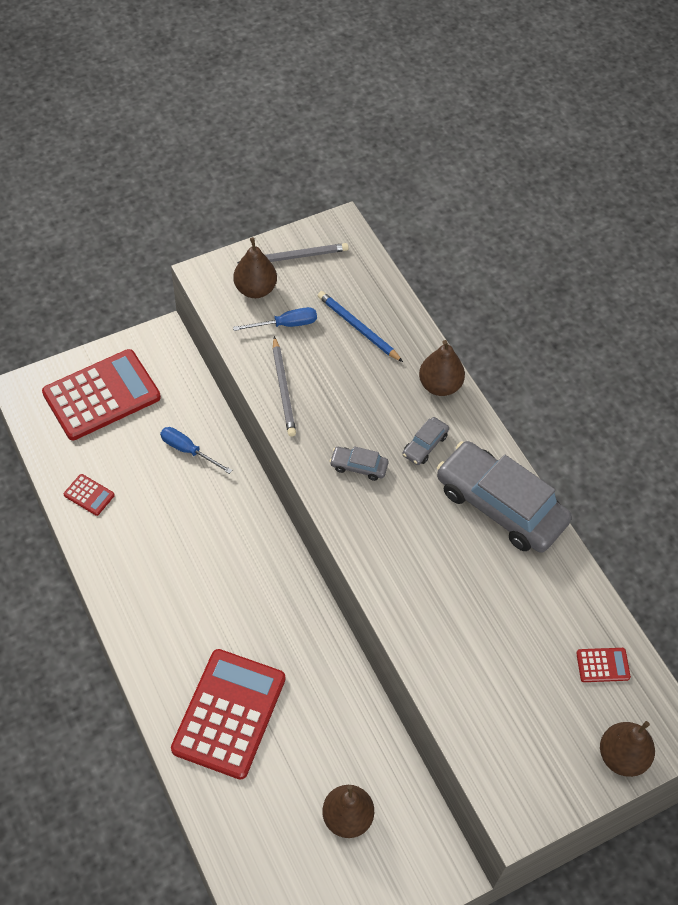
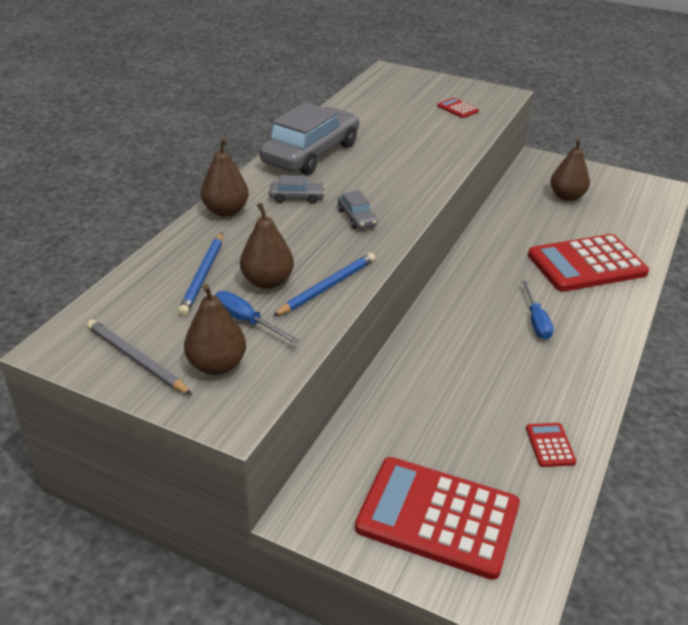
camera: 125 degrees left, 20 degrees down
blue screwdriver [160,427,232,474] -> blue screwdriver moved to [522,280,554,340]
grey pencil [273,336,296,437] -> blue pencil [273,253,375,316]
grey car [437,441,572,553] -> grey car turned 150 degrees counterclockwise [259,102,359,175]
red calculator [576,648,631,682] -> red calculator moved to [437,98,479,118]
brown pear [600,721,655,777] -> brown pear moved to [240,203,294,289]

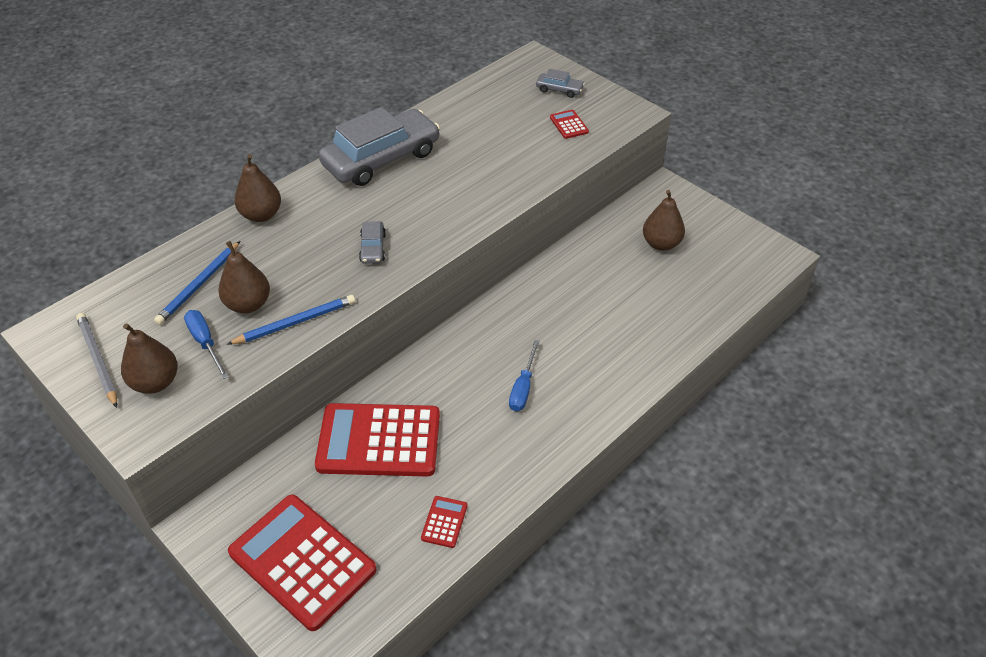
camera: 20 degrees right, 10 degrees up
grey car [269,175,325,204] -> grey car moved to [536,69,585,98]
red calculator [528,234,649,292] -> red calculator moved to [315,403,440,477]

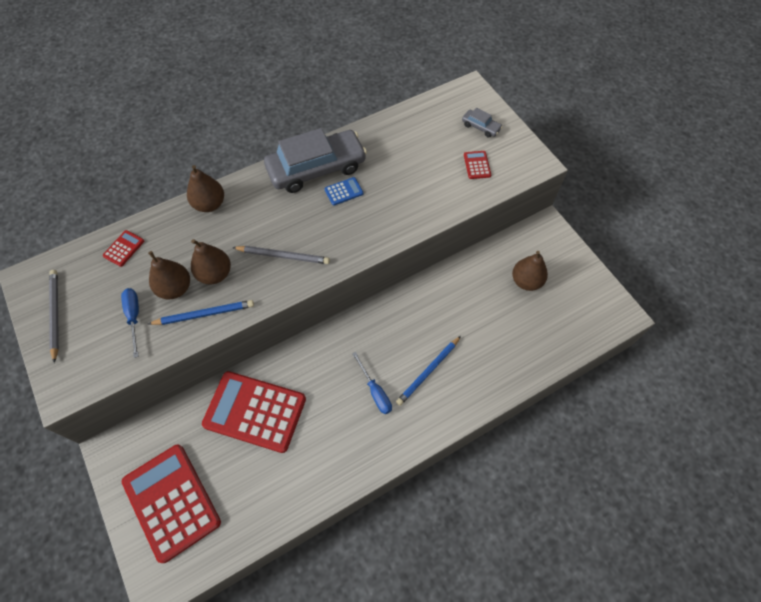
camera: 15 degrees right, 15 degrees up
brown pear [121,323,178,394] -> brown pear moved to [191,239,231,285]
blue pencil [154,241,240,325] -> blue pencil moved to [396,336,461,406]
grey car [359,221,386,264] -> grey pencil [232,246,330,264]
red calculator [421,496,467,548] -> red calculator moved to [103,230,144,267]
blue screwdriver [509,340,540,411] -> blue screwdriver turned 60 degrees counterclockwise [352,352,392,414]
none -> blue calculator [325,177,363,206]

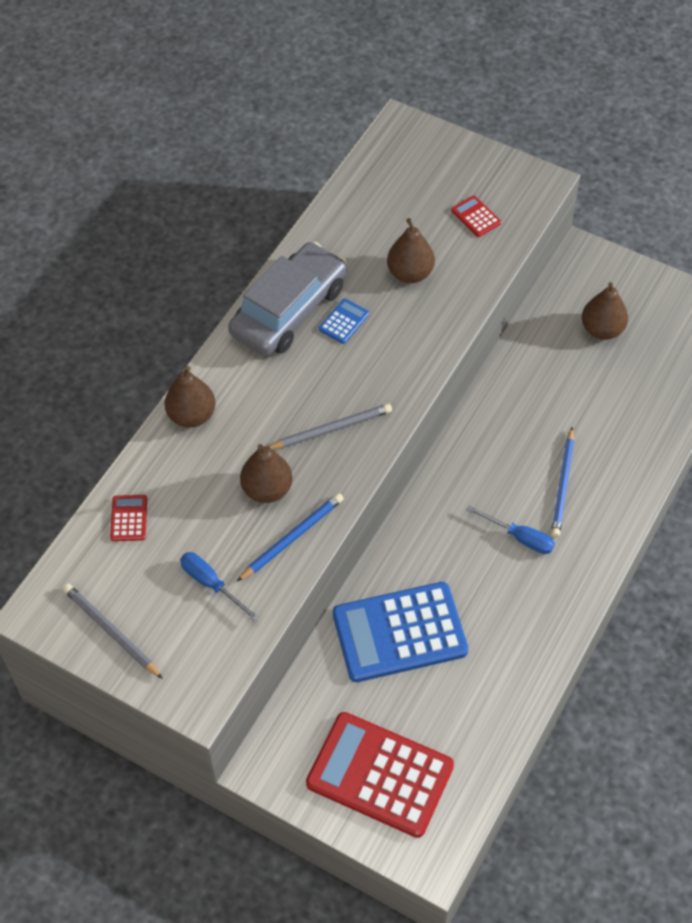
camera: 30 degrees left, 5 degrees down
brown pear [148,251,190,300] -> brown pear moved to [387,218,435,283]
red calculator [202,371,306,453] -> blue calculator [333,582,468,682]
grey car [462,108,502,138] -> none

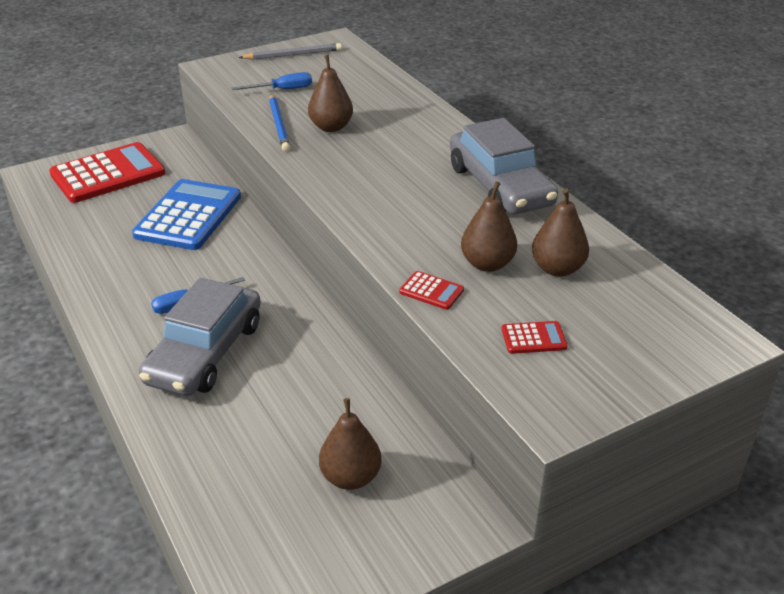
camera: 120 degrees right, 20 degrees down
red calculator [110,495,147,541] -> red calculator moved to [399,271,464,310]
brown pear [164,366,216,428] -> brown pear moved to [532,188,589,277]
grey pencil [268,404,392,449] -> none
blue calculator [319,299,369,344] -> none
blue pencil [551,427,574,537] -> grey car [139,278,261,396]

